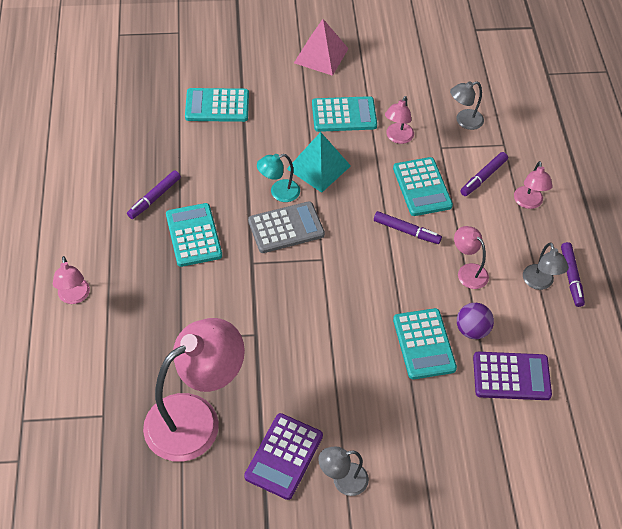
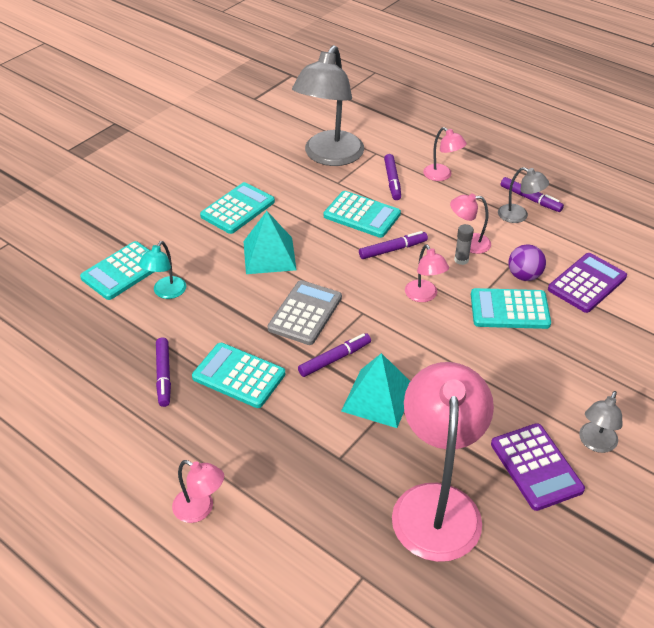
camera: 45 degrees left, 10 degrees down
turquoise lamp [257,154,300,202] -> turquoise lamp moved to [139,241,186,299]
pink pyramid [294,19,349,76] -> none
pink lamp [385,96,414,144] -> pink lamp moved to [405,244,449,302]
turquoise calculator [393,308,457,379] -> turquoise calculator turned 150 degrees clockwise [471,288,551,329]
grey lamp [450,81,484,130] -> grey lamp [292,45,364,166], size x2.18
none -> purple marker [298,333,371,377]
none -> turquoise pyramid [341,353,410,428]
none -> grey glue stick [454,224,474,265]

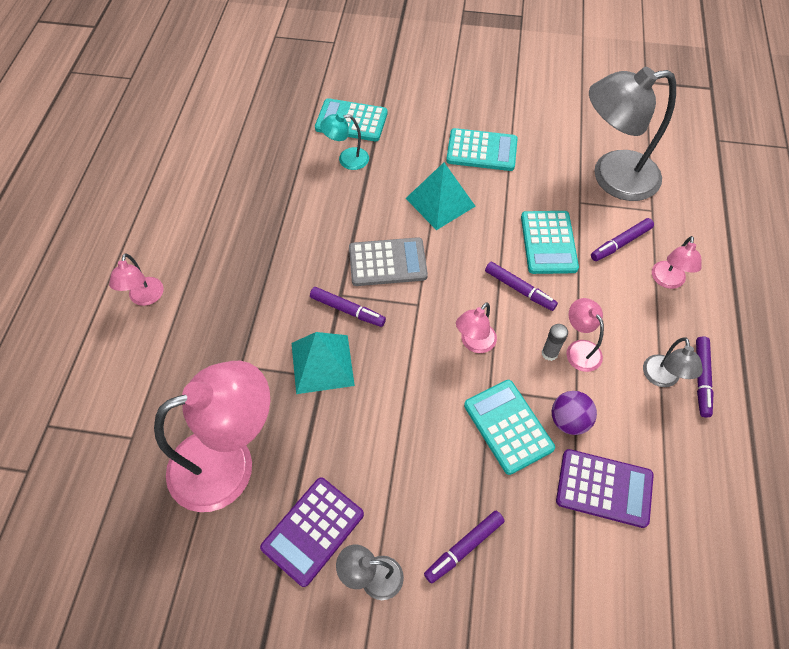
camera: 60 degrees right, 15 degrees up
purple marker [156,337,171,407] -> purple marker moved to [424,511,505,584]
turquoise calculator [192,343,285,408] -> none

